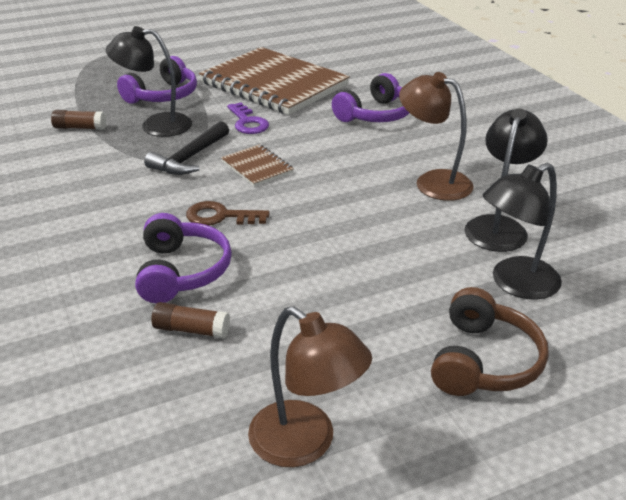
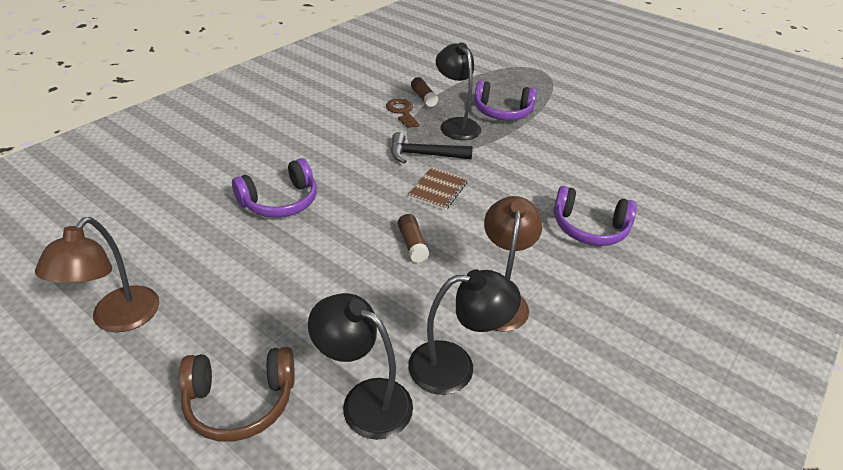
camera: 60 degrees right, 5 degrees up
brown glue stick [151,302,230,338] -> brown glue stick moved to [398,214,429,263]
brown key [186,201,270,226] -> brown key moved to [386,98,420,128]
brown notebook [199,47,350,115] -> none
purple key [227,103,269,134] -> none

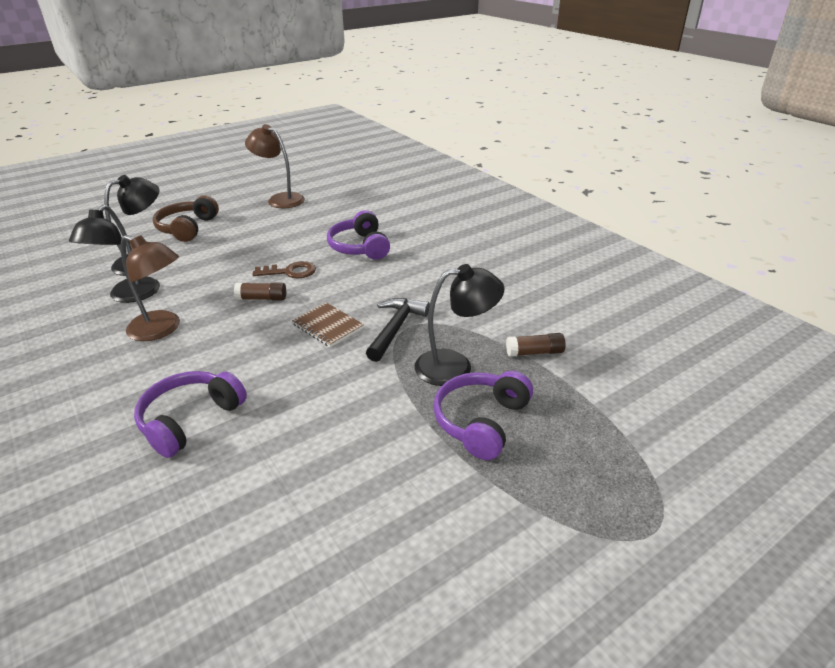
camera: 110 degrees right, 5 degrees down
brown key [386,98,420,128] -> brown key moved to [253,261,316,278]

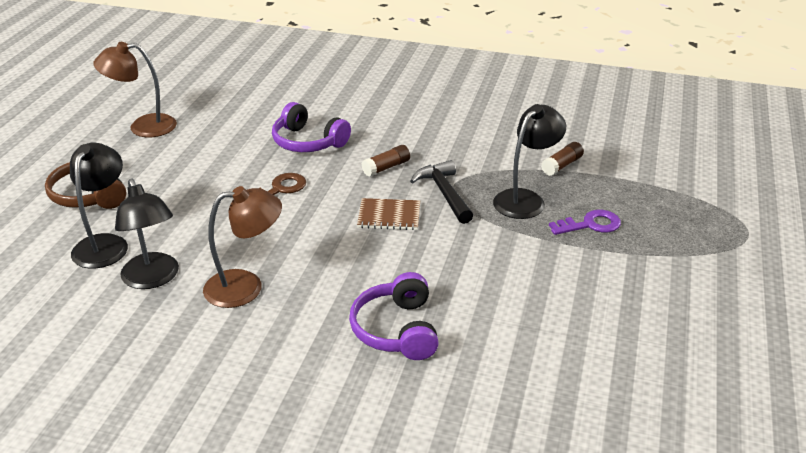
camera: 40 degrees left, 0 degrees up
brown glue stick [234,283,286,300] -> brown glue stick moved to [362,145,410,176]
purple headphones [433,371,533,460] -> purple key [549,210,621,235]

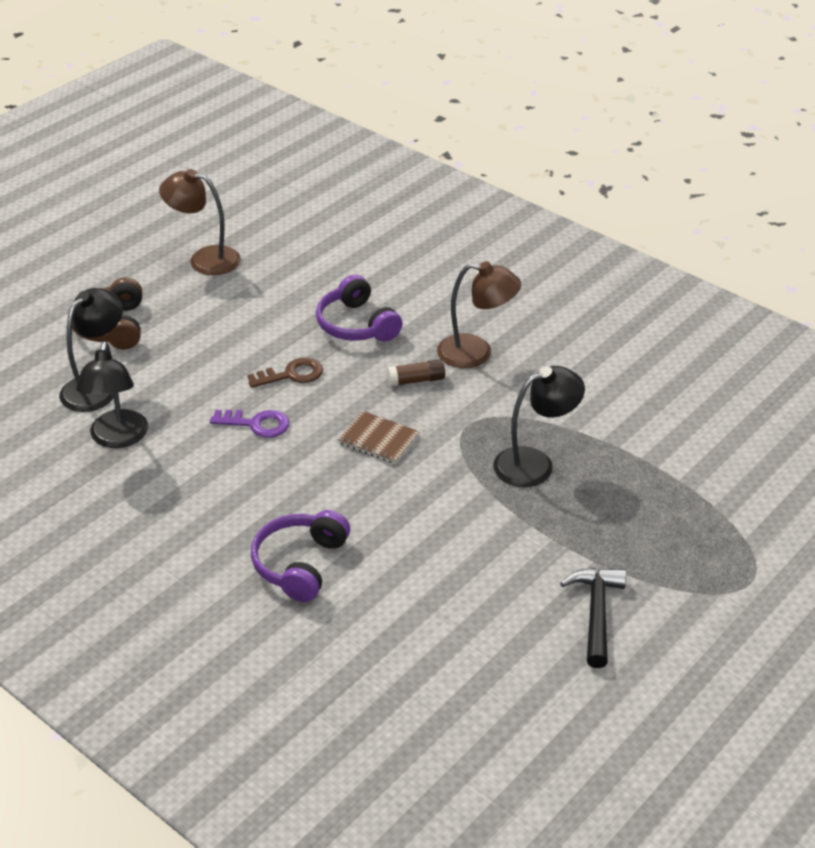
camera: 25 degrees right, 5 degrees up
brown lamp [203,186,282,308] -> brown lamp moved to [437,261,521,368]
black hammer [410,160,473,224] -> black hammer moved to [560,568,626,668]
brown glue stick [541,142,584,176] -> none
purple key [549,210,621,235] -> purple key moved to [210,410,289,438]

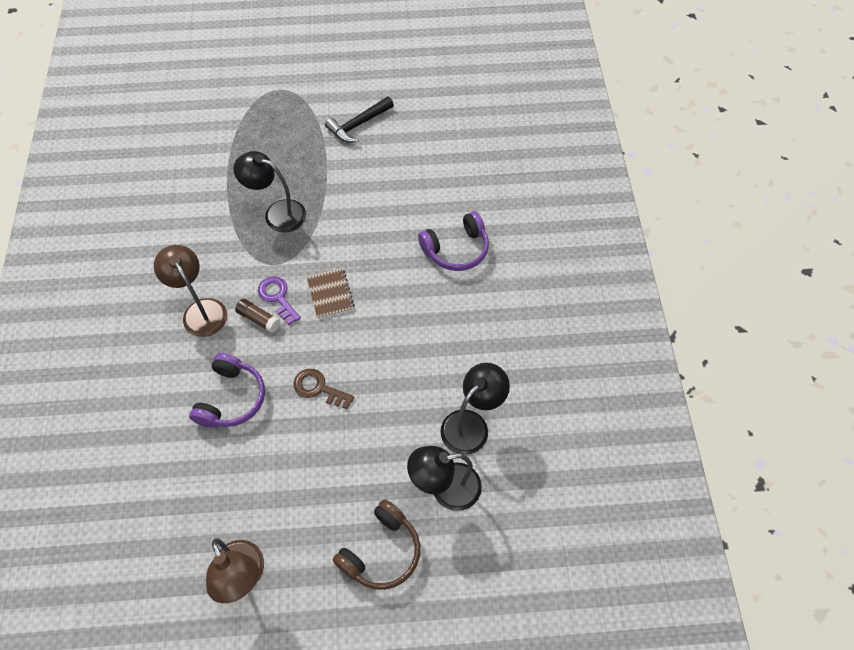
camera: 135 degrees left, 20 degrees up
purple key [210,410,289,438] -> purple key moved to [258,276,301,325]

